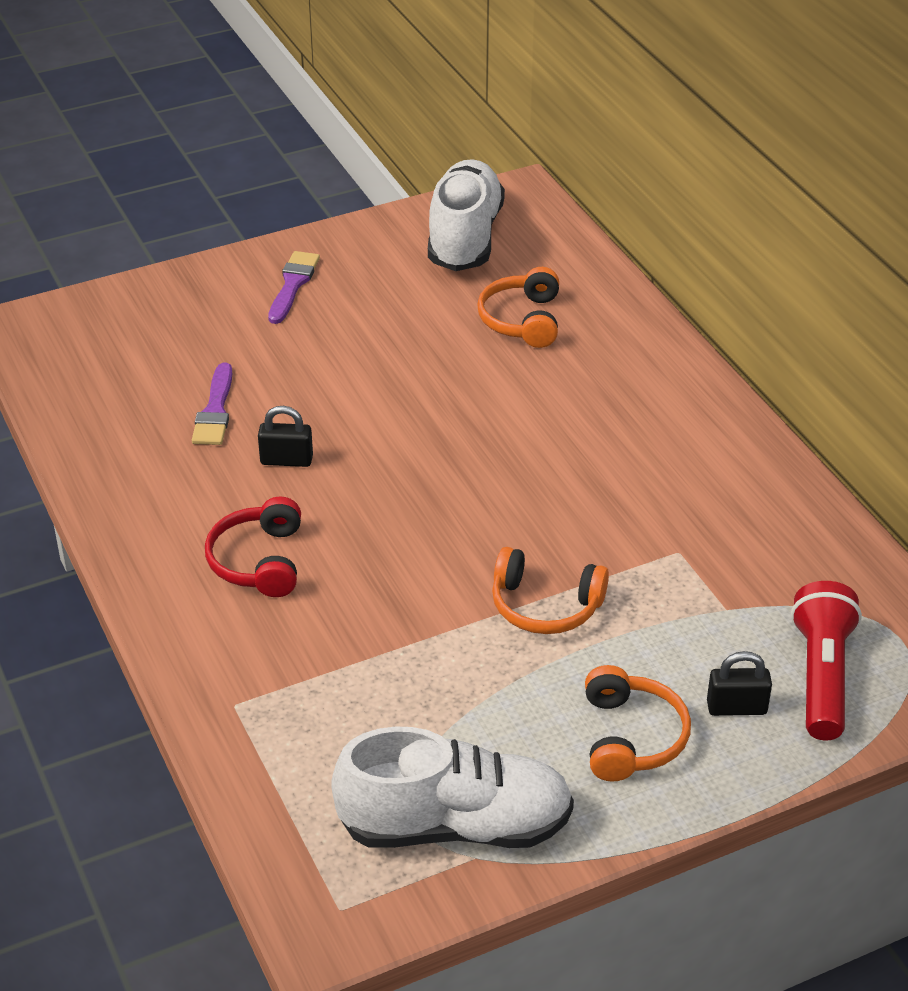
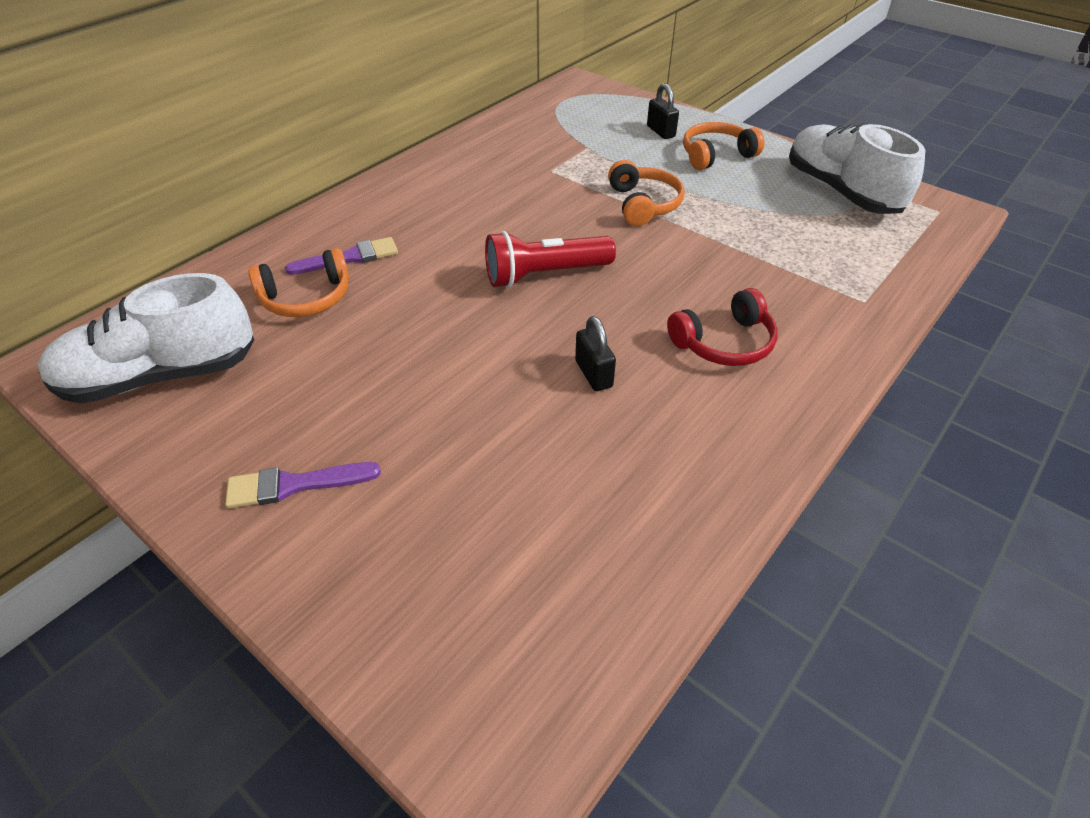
camera: 115 degrees left, 5 degrees up
purple brush [192,363,233,445] -> purple brush moved to [285,237,398,275]
red flashlight [791,581,862,741] -> red flashlight moved to [485,231,616,288]

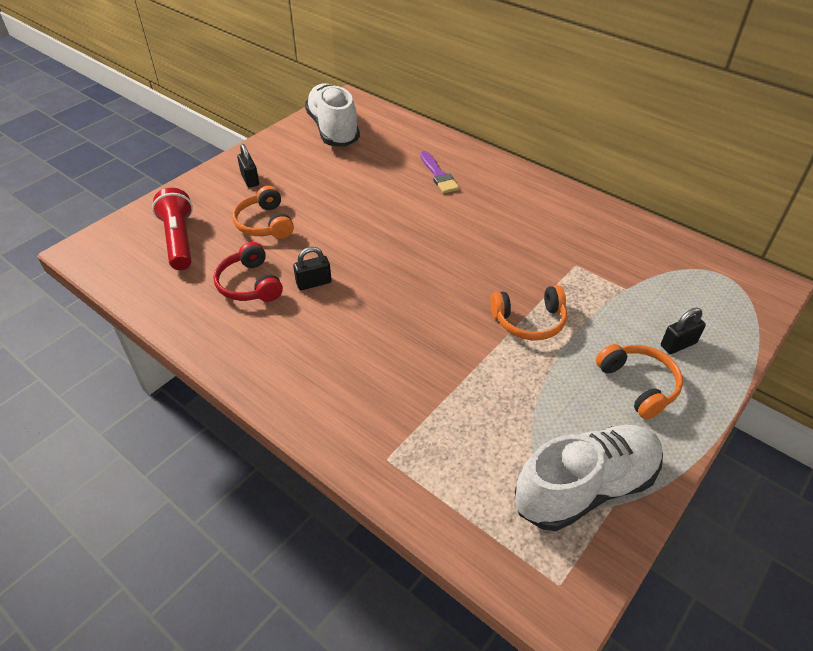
camera: 90 degrees right, 0 degrees up
purple brush [225,462,381,508] -> black padlock [237,144,259,188]
orange headphones [248,248,349,317] -> orange headphones moved to [232,186,294,239]
red flashlight [485,231,616,288] -> red flashlight moved to [152,188,193,270]
red headphones [667,288,778,366] -> red headphones moved to [213,242,283,302]

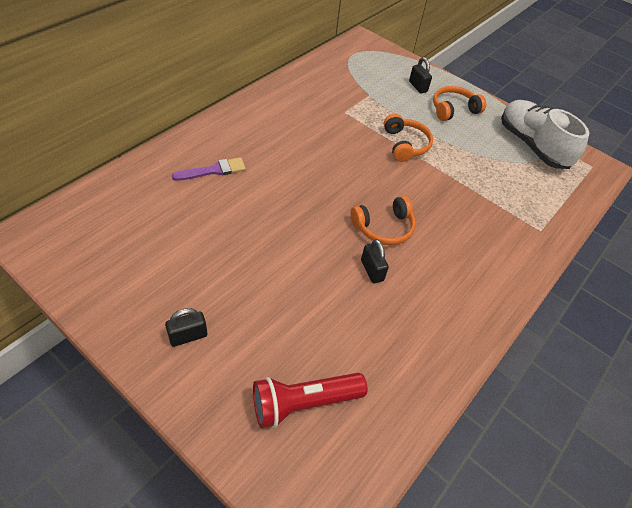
camera: 95 degrees left, 5 degrees up
red headphones [213,242,283,302] -> none
orange headphones [232,186,294,239] -> orange headphones moved to [351,196,416,245]
white shoe [305,83,360,147] -> none

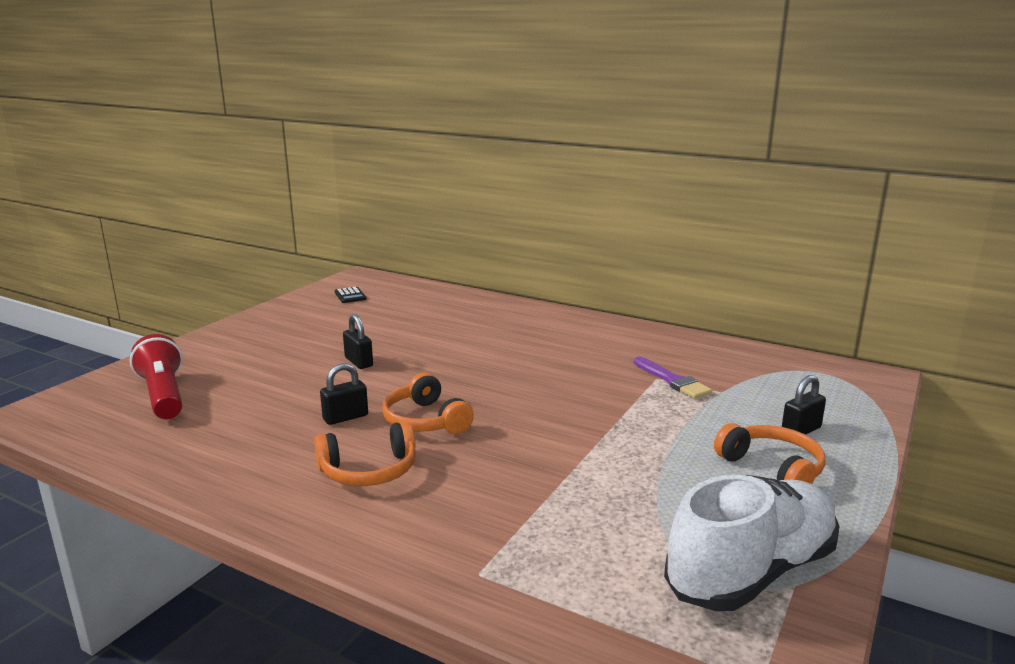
camera: 85 degrees right, 30 degrees down
black padlock [165,308,207,347] -> black padlock moved to [343,314,373,369]
purple brush [172,157,246,181] -> purple brush moved to [634,357,712,399]
orange headphones [384,114,433,162] -> orange headphones moved to [314,421,416,486]
none -> black calculator [335,287,367,303]

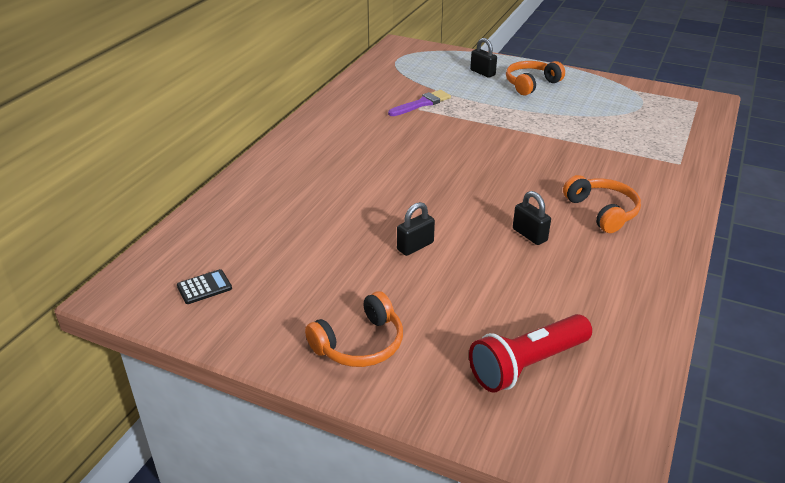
camera: 95 degrees left, 15 degrees up
orange headphones [382,373,474,434] -> orange headphones moved to [305,291,403,367]
white shoe [664,475,840,611] -> none

